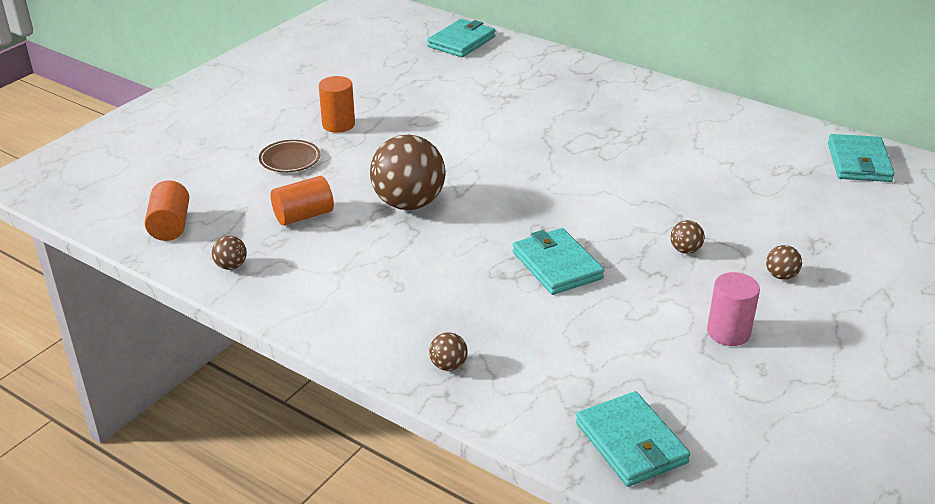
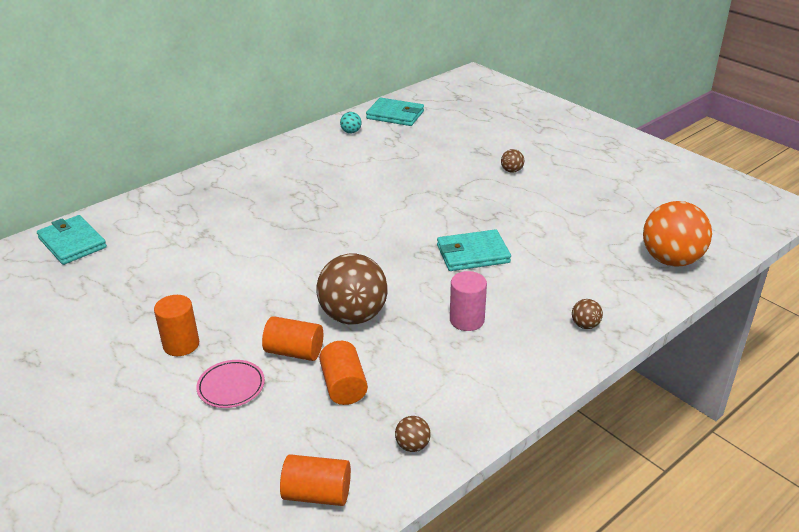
camera: 75 degrees left, 0 degrees up
brown plate [259,140,320,172] -> pink plate [196,360,265,408]
turquoise wallet [576,391,690,487] -> orange ball [643,201,712,267]
brown ball [671,220,705,254] -> none
pink cylinder [707,272,760,346] -> pink cylinder moved to [450,271,487,331]
none -> orange cylinder [262,316,323,361]
none -> turquoise ball [340,112,362,133]

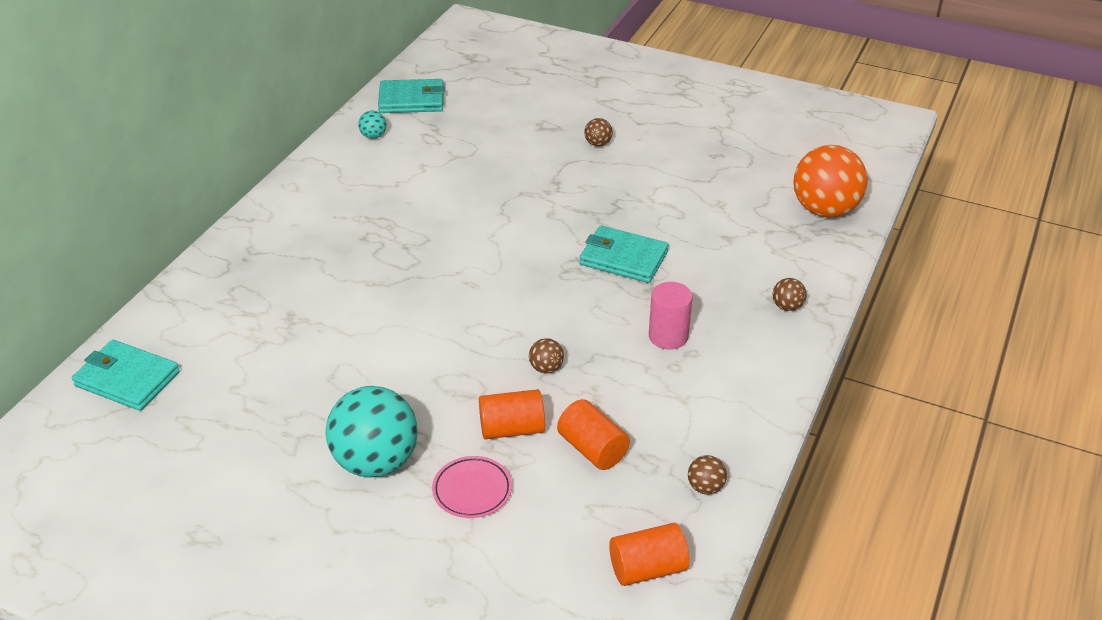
camera: 25 degrees left, 5 degrees up
orange cylinder [154,295,199,356] -> turquoise ball [326,386,418,478]
brown ball [317,254,388,325] -> brown ball [529,338,564,373], size x0.42
turquoise wallet [437,229,511,271] -> turquoise wallet turned 60 degrees clockwise [580,226,669,283]

